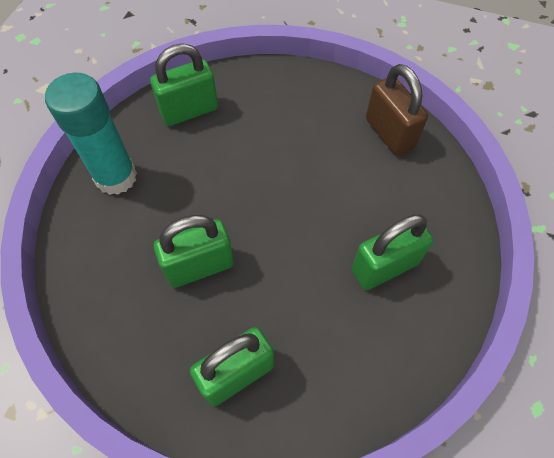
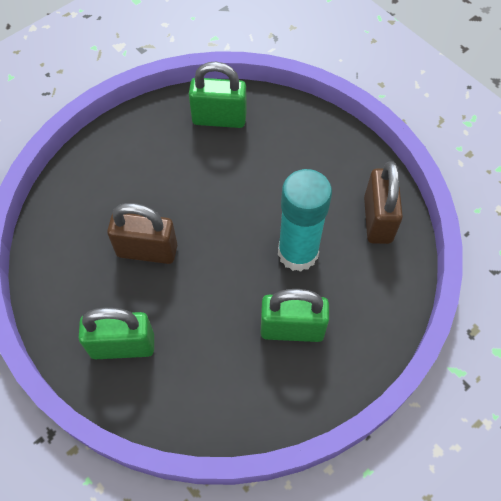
camera: 30 degrees right, 0 degrees up
turquoise glue stick [45,73,137,195] -> turquoise glue stick moved to [278,169,332,272]
green padlock [154,215,234,288] -> brown padlock [107,203,177,264]

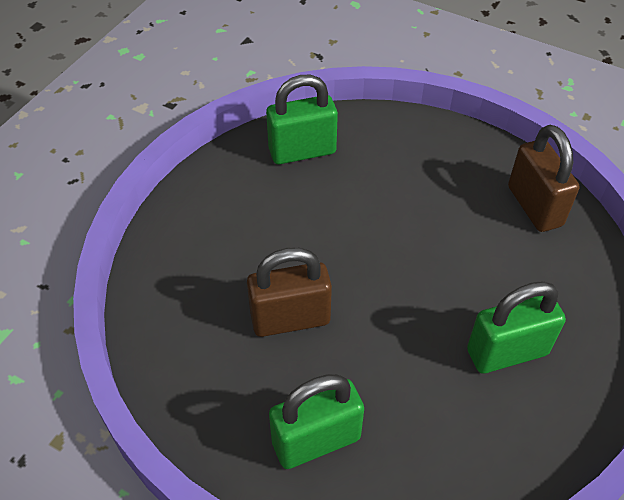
camera: 20 degrees left, 10 degrees down
turquoise glue stick [278,169,332,272] -> none

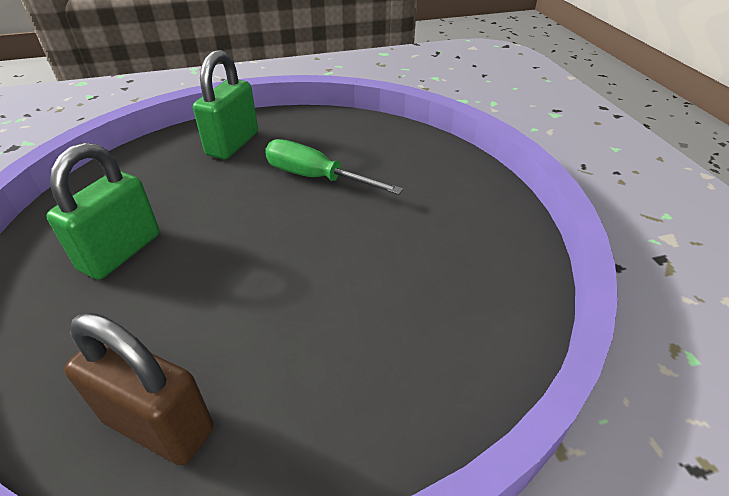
camera: 135 degrees right, 10 degrees down
brown padlock [247,247,332,337] -> green screwdriver [265,139,403,195]
green padlock [266,75,338,164] -> none

